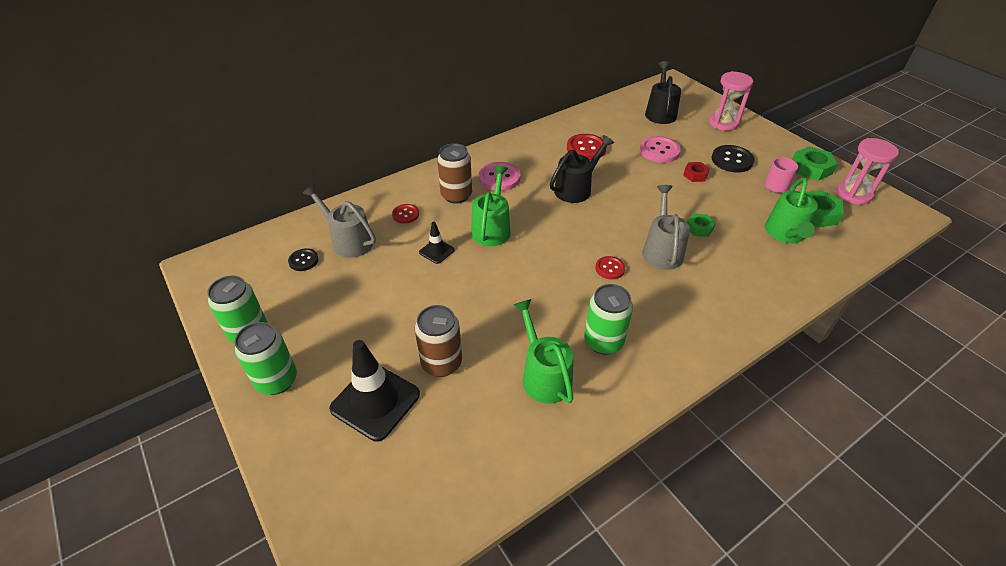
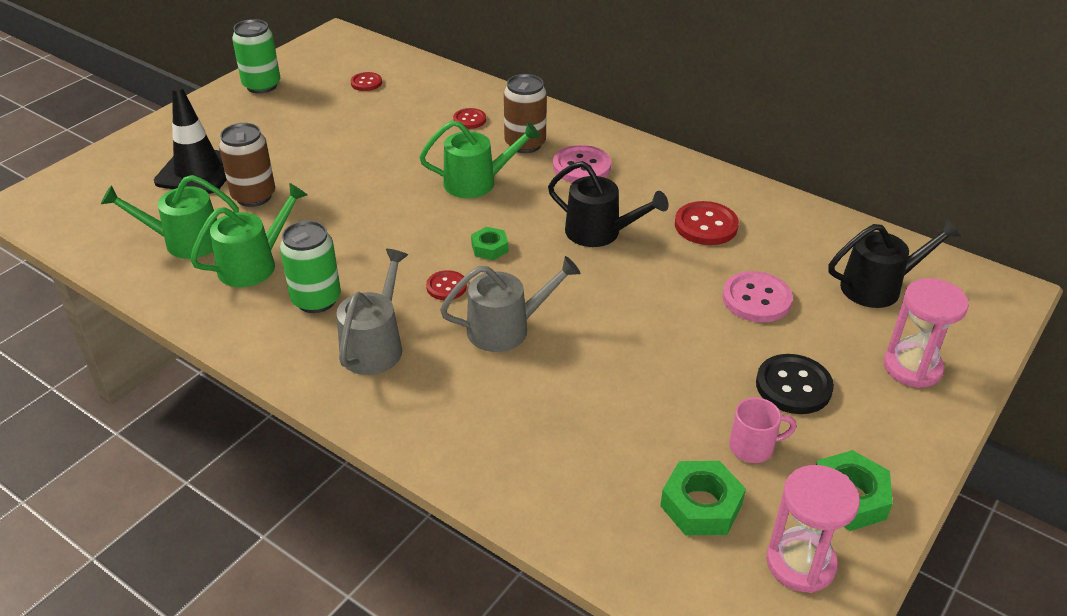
camera: 70 degrees right, 5 degrees down
green can [235,322,297,395] -> none
black button [288,248,319,271] -> red button [351,72,382,91]
grey watering can [303,184,376,258] -> grey watering can moved to [336,249,408,375]
black traffic cone [419,222,455,264] -> none
red nut [683,162,710,182] -> none
green nut [687,213,716,237] -> green nut moved to [471,227,508,260]
green watering can [765,177,818,243] -> green watering can moved to [101,175,239,259]

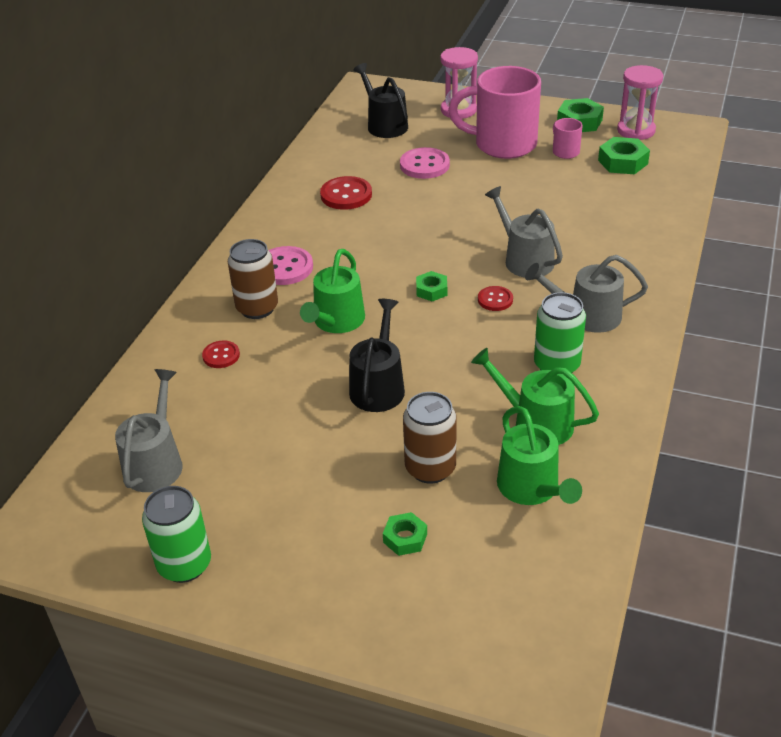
camera: 105 degrees left, 0 degrees up
black traffic cone [154,86,227,194] -> green nut [383,512,427,556]
red button [351,72,382,91] -> grey watering can [115,369,183,492]
green watering can [420,121,540,198] -> green watering can turned 135 degrees counterclockwise [300,249,365,333]
black watering can [548,161,668,247] -> black watering can moved to [349,299,405,412]
black button [756,354,834,414] -> pink mug [448,66,541,159]

